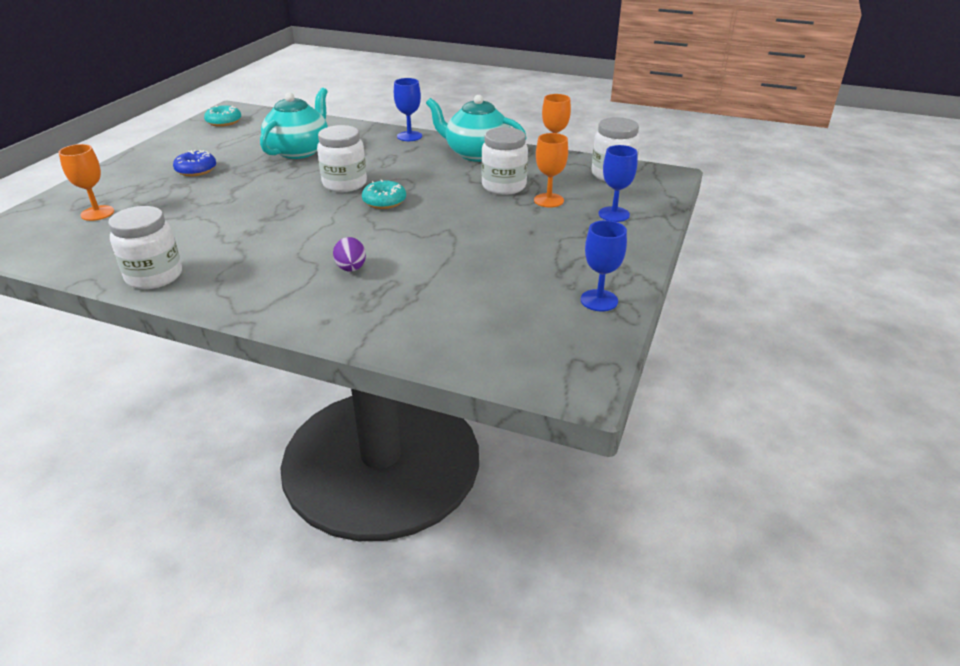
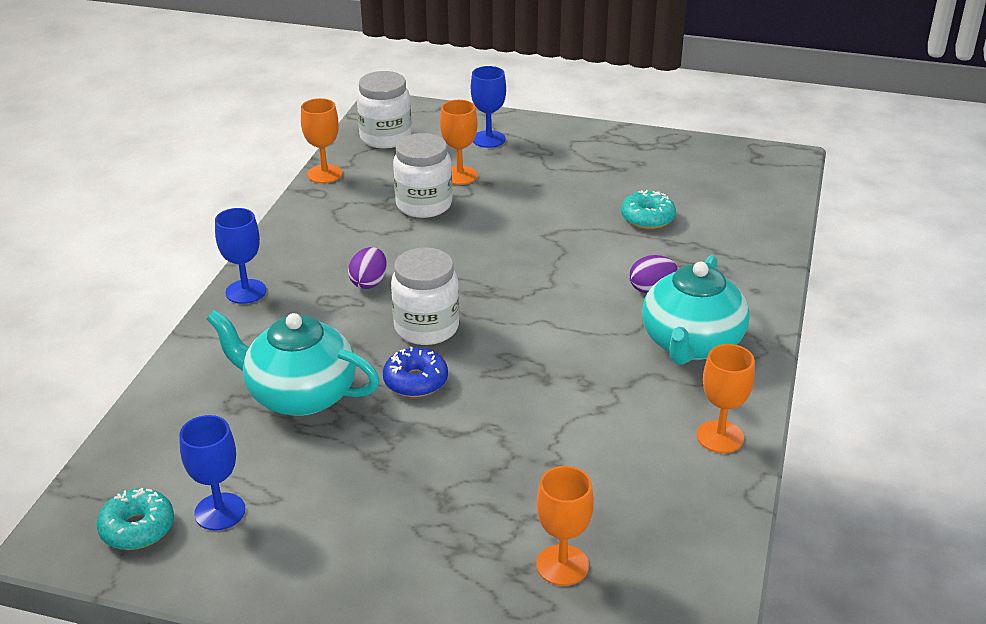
camera: 95 degrees left, 0 degrees up
white jar [108,206,182,289] -> orange goblet [697,344,755,453]
blue donut [173,150,216,176] -> blue donut moved to [383,347,448,397]
turquoise donut [362,180,406,209] -> turquoise donut moved to [621,190,676,229]
turquoise teapot [426,95,527,162] -> turquoise teapot moved to [642,255,750,365]
blue goblet [580,220,627,311] -> blue goblet moved to [179,415,245,530]
none -> purple egg [348,247,387,289]

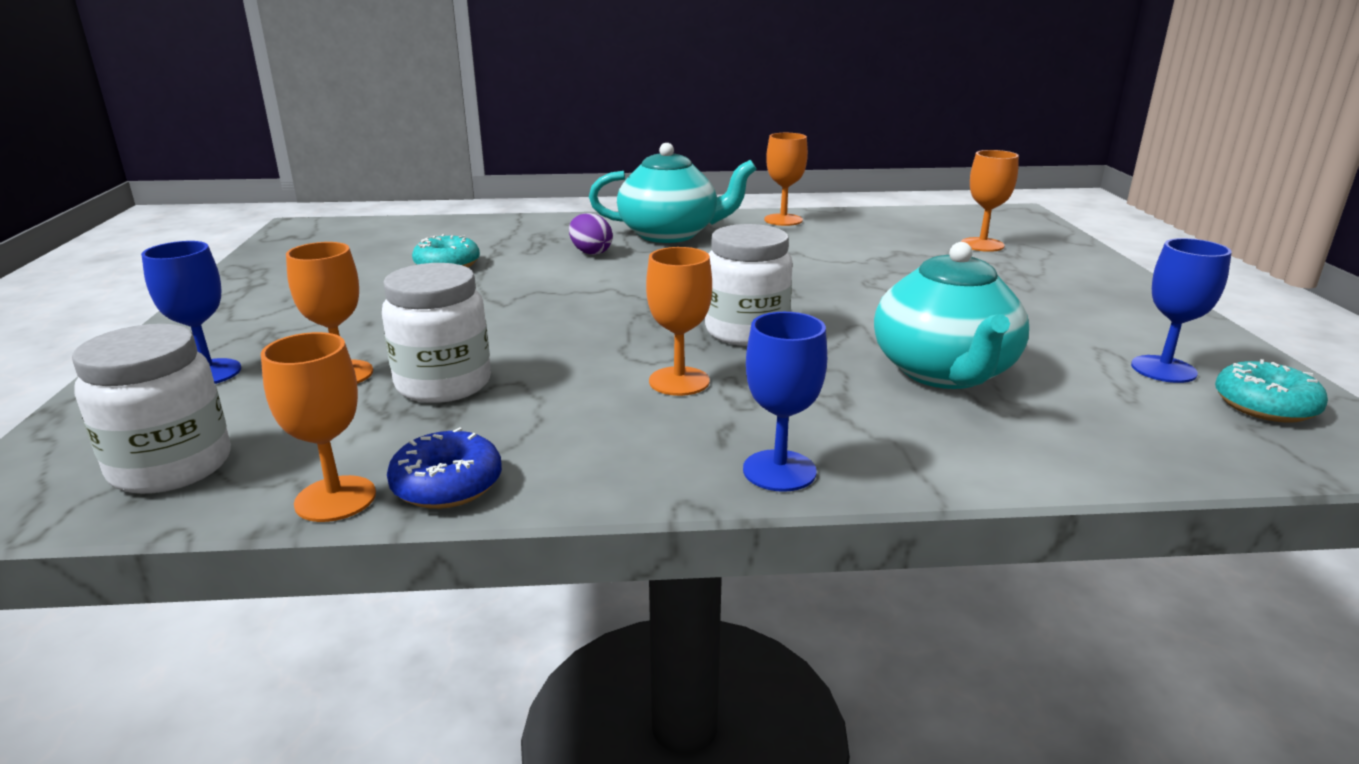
camera: 110 degrees left, 10 degrees down
purple egg [348,247,387,289] -> orange goblet [646,247,712,396]
blue donut [383,347,448,397] -> blue donut moved to [387,427,502,509]

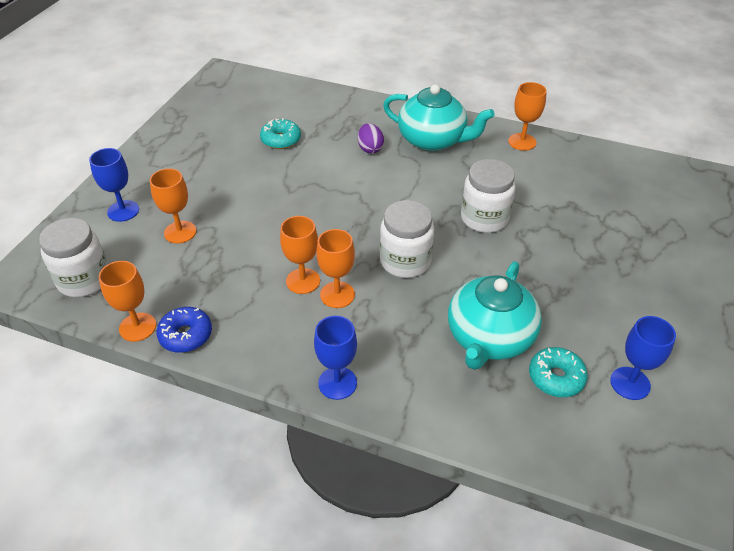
camera: 25 degrees right, 20 degrees up
white jar [382,263,491,403] -> white jar moved to [461,159,516,233]
orange goblet [961,150,1019,252] -> orange goblet moved to [280,216,320,294]
turquoise donut [1215,359,1328,423] -> turquoise donut moved to [529,347,588,397]

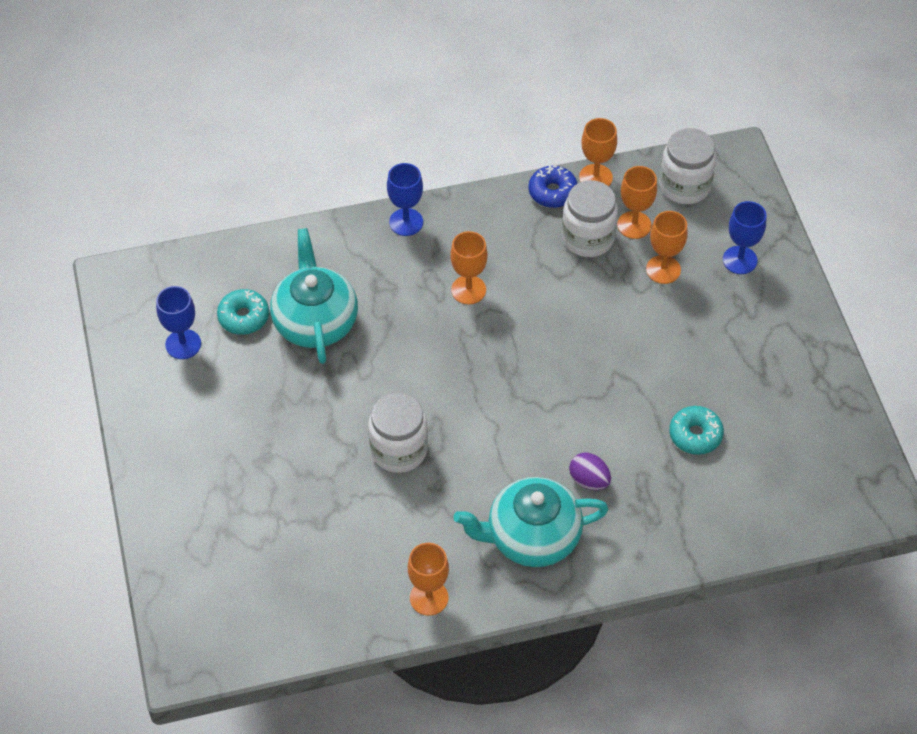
camera: 145 degrees right, 10 degrees up
orange goblet [280,216,320,294] -> orange goblet moved to [617,166,657,239]
white jar [380,200,434,278] -> white jar moved to [562,180,618,257]

